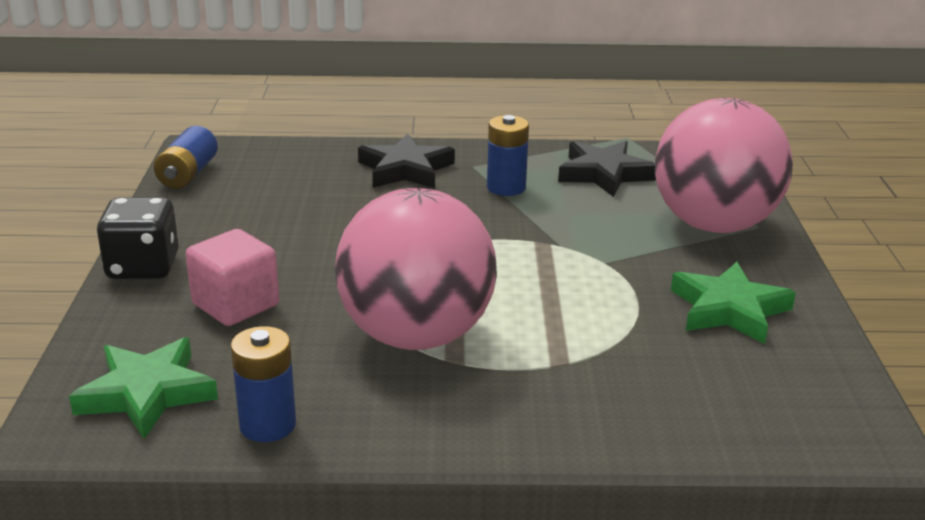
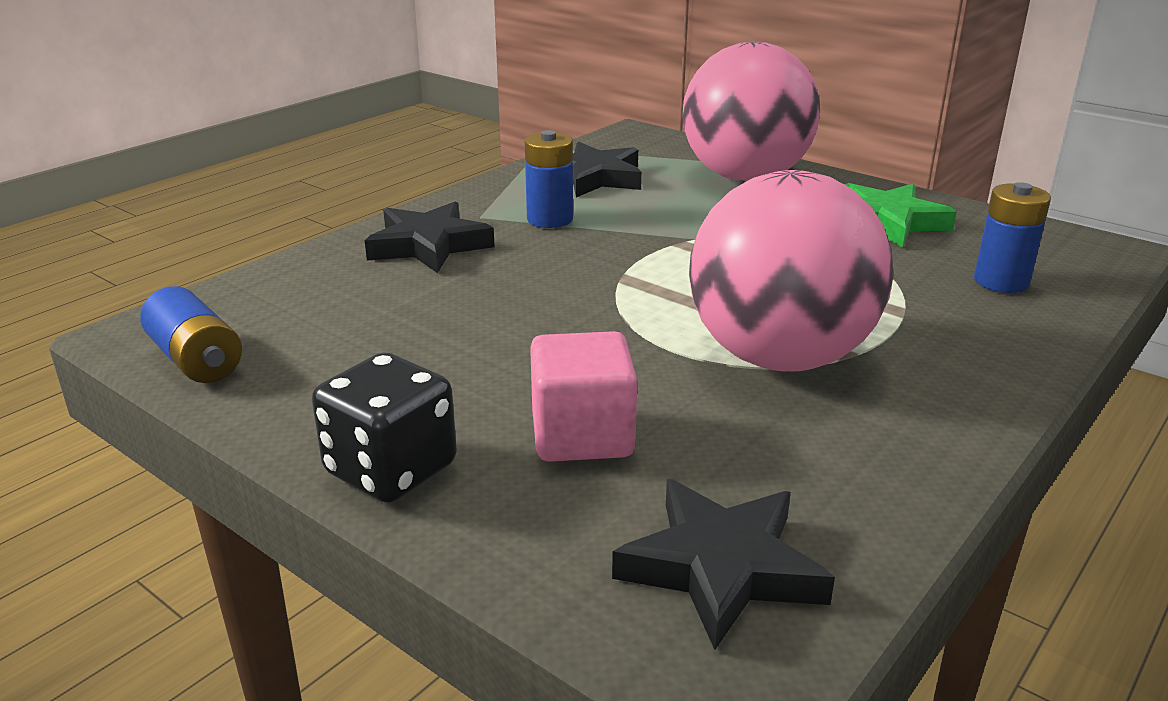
camera: 50 degrees left, 0 degrees up
green star [69,337,218,439] -> black star [612,479,835,650]
blue battery [231,326,296,442] -> blue battery moved to [974,182,1051,293]

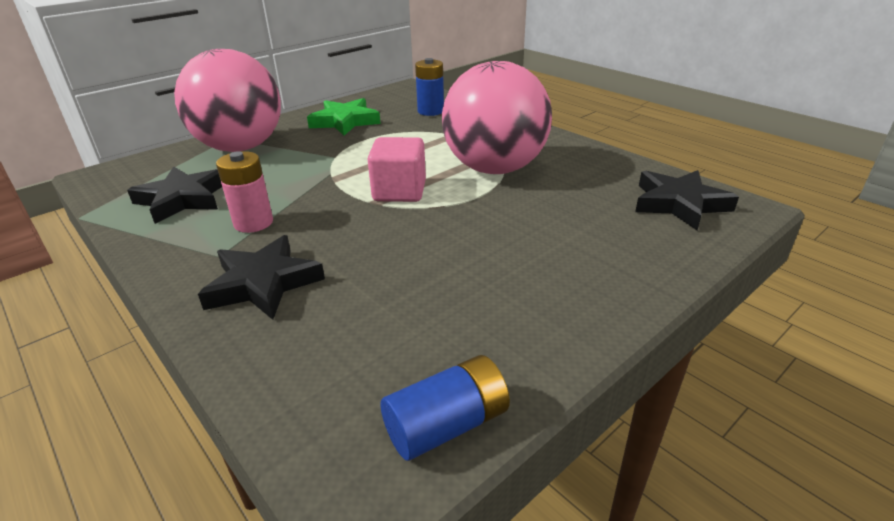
camera: 80 degrees left, 5 degrees up
black dice [312,353,457,503] -> none
blue battery [525,130,573,228] -> pink battery [216,151,273,233]
pink cube [530,331,637,462] -> pink cube moved to [367,137,426,202]

